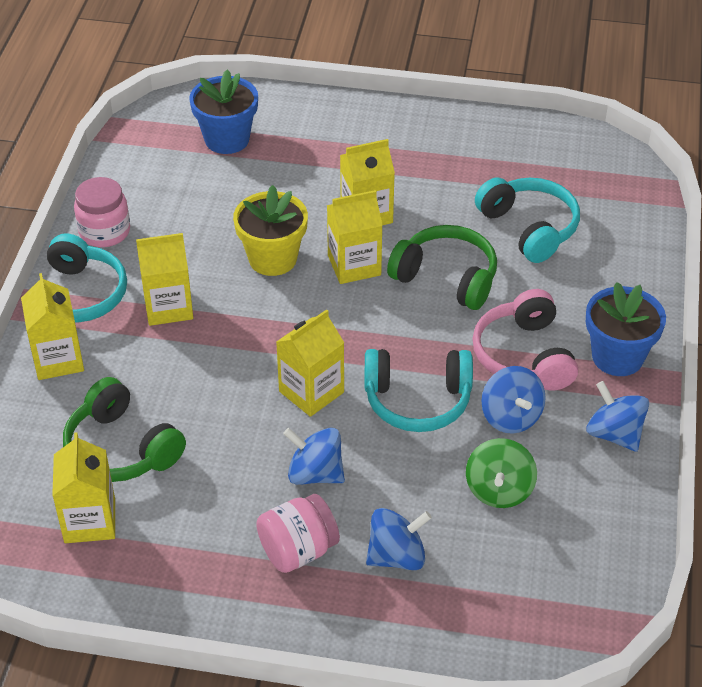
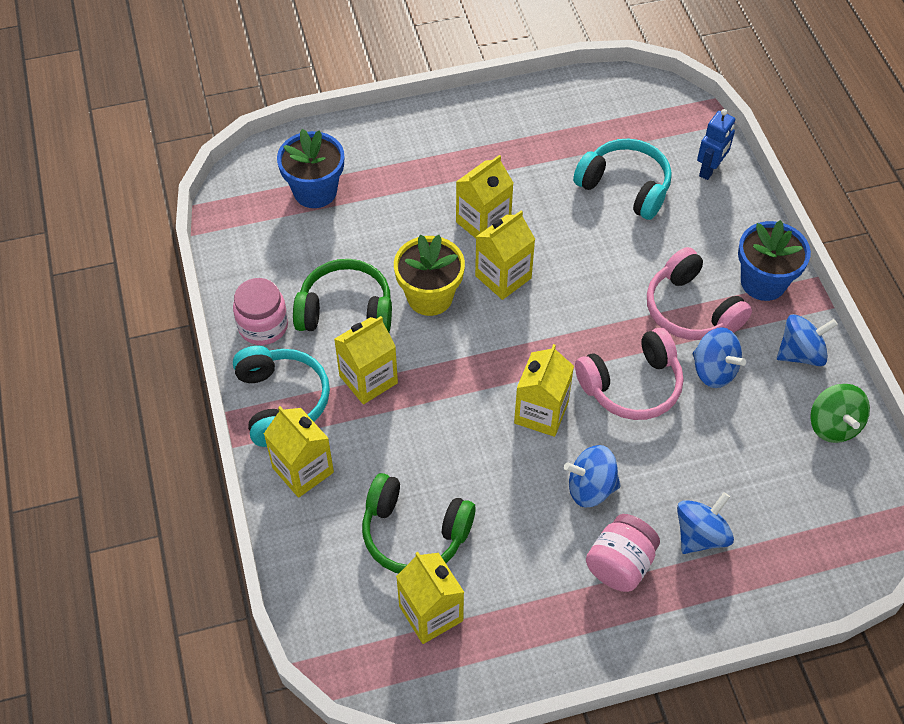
camera: 25 degrees left, 10 degrees up
turquoise headphones [364,349,473,432] -> pink headphones [575,328,683,420]
green headphones [387,225,497,310] -> green headphones moved to [293,259,392,332]
green spinning top [466,438,537,508] -> green spinning top moved to [810,384,870,443]
blue spinning top [587,381,649,452] -> blue spinning top turned 135 degrees clockwise [777,314,838,366]
none -> blue robot [697,109,735,180]

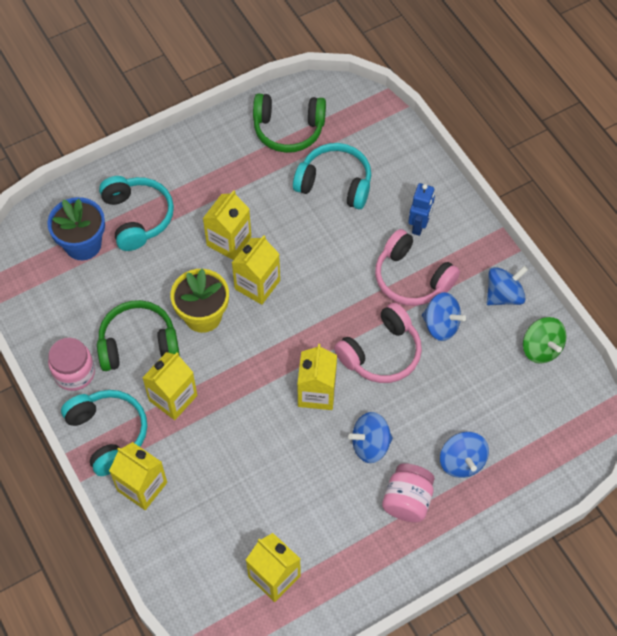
camera: 15 degrees left, 5 degrees up
green headphones [362,473,476,573] -> green headphones moved to [253,94,326,153]
blue spinning top [677,492,734,554] -> blue spinning top turned 135 degrees clockwise [440,432,489,478]
blue robot [697,109,735,180] -> blue robot moved to [408,183,435,236]
blue flower pot [738,220,811,301] -> none
none -> turquoise headphones [99,176,174,251]

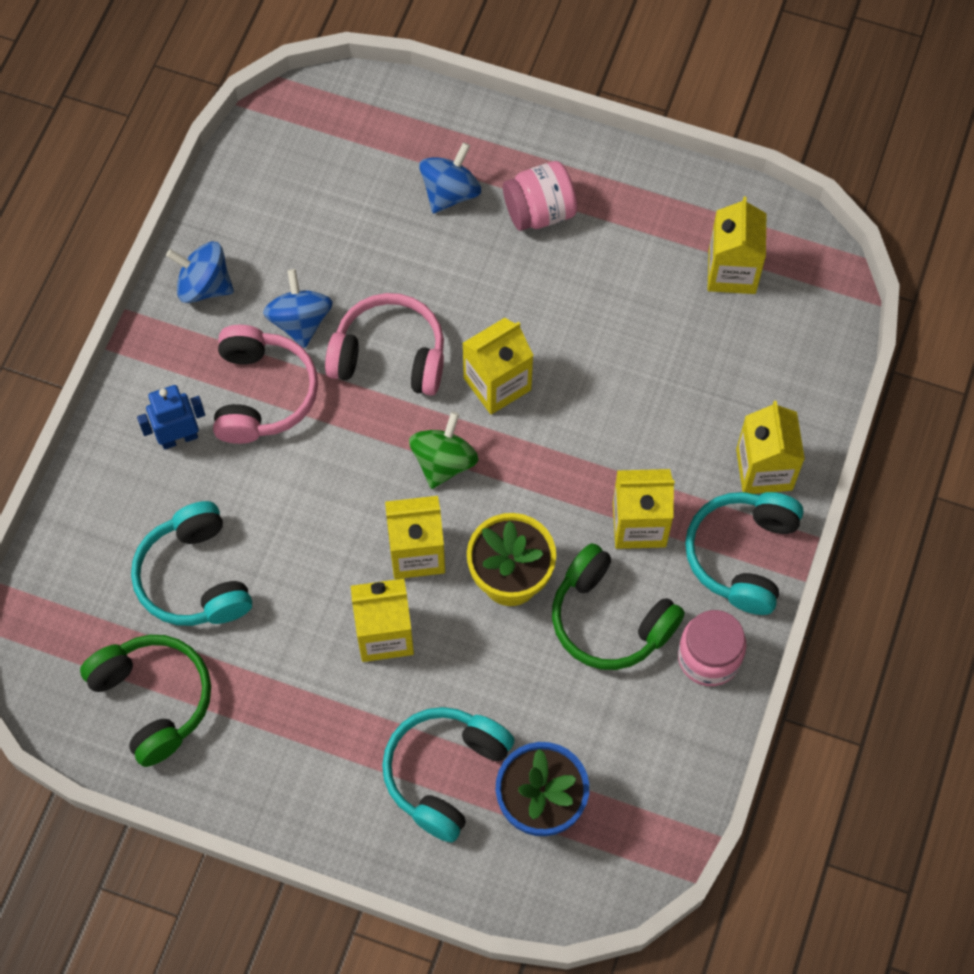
camera: 130 degrees left, 5 degrees up
blue spinning top [348,412,393,463] -> none
green spinning top [523,317,567,364] -> green spinning top moved to [409,412,478,489]

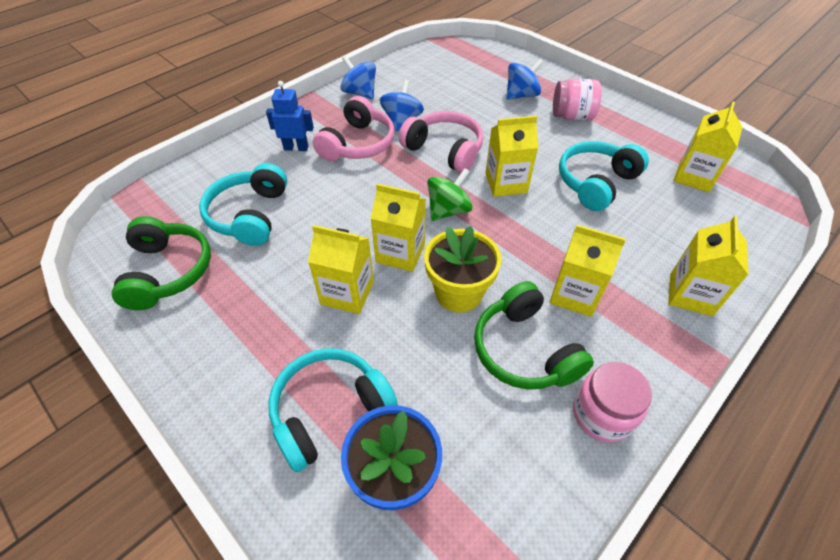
camera: 25 degrees right, 15 degrees down
turquoise headphones [685,492,803,615] -> turquoise headphones moved to [559,141,649,211]

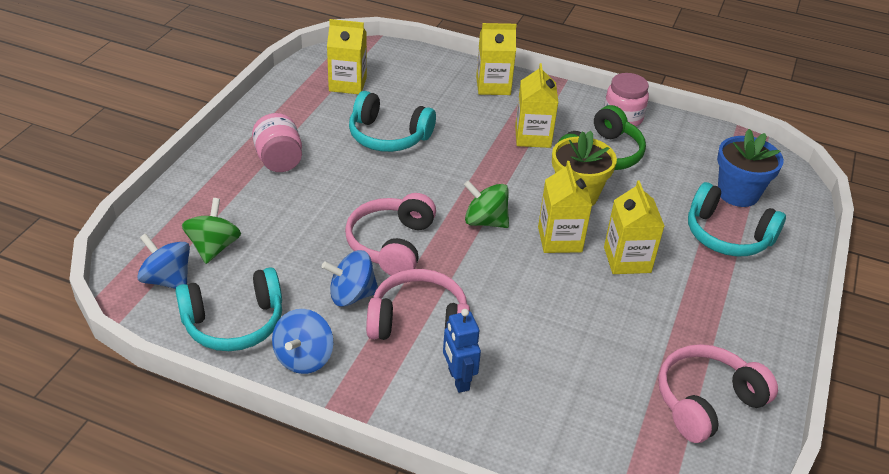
camera: 115 degrees left, 10 degrees down
green headphones [112,216,211,310] -> pink headphones [658,344,778,443]
turquoise headphones [199,163,287,246] -> turquoise headphones moved to [175,267,282,351]
yellow carton [485,116,538,197] -> none
blue spinning top [506,59,544,100] -> blue spinning top moved to [137,233,190,289]
none -> green spinning top [182,198,241,264]

